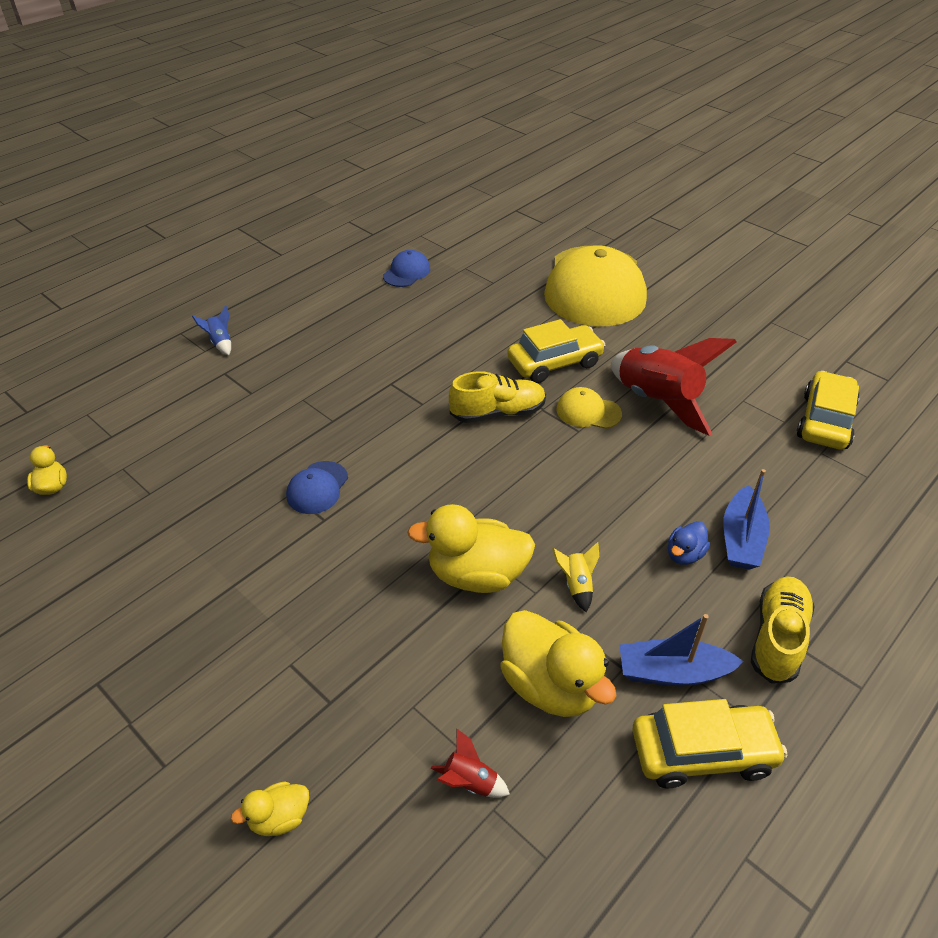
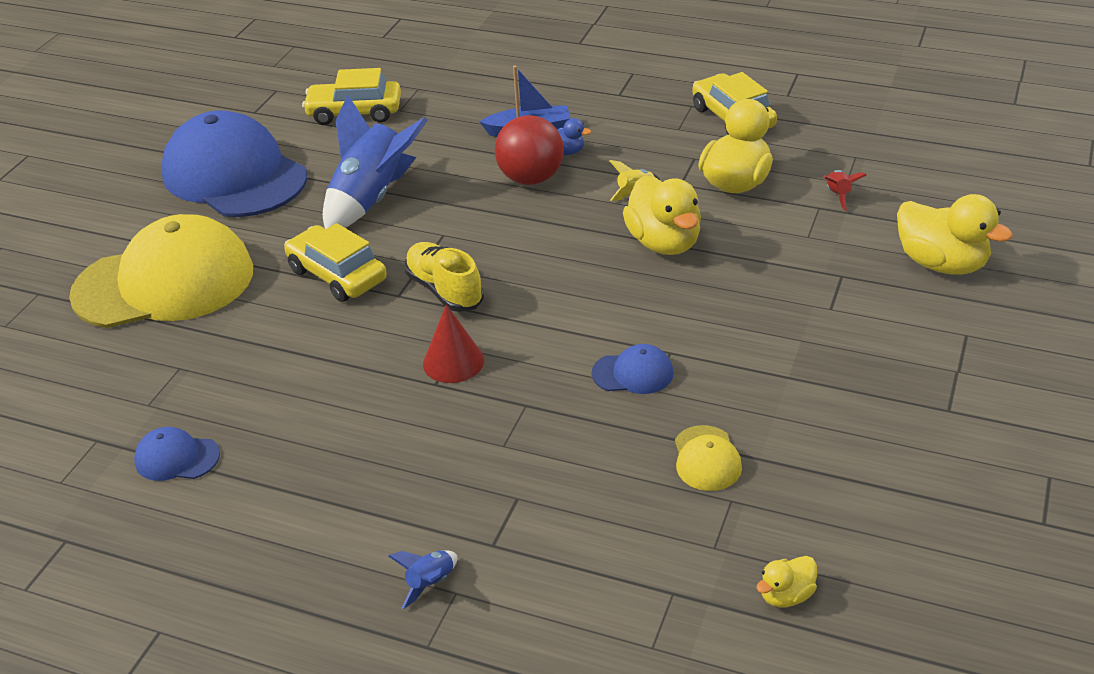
camera: 110 degrees left, 5 degrees down
yellow duck [231,781,309,836] -> yellow duck [897,194,1013,275], size x2.01
yellow cap [556,387,622,429] -> yellow cap moved to [675,425,742,491]
red rocket [611,338,737,436] -> blue rocket [323,95,428,229]
blue boat [619,614,744,686] -> none
yellow shoe [751,576,815,684] -> none
none -> blue cap [161,110,307,217]
none -> red cone [423,304,484,383]
none -> red ball [495,115,564,185]

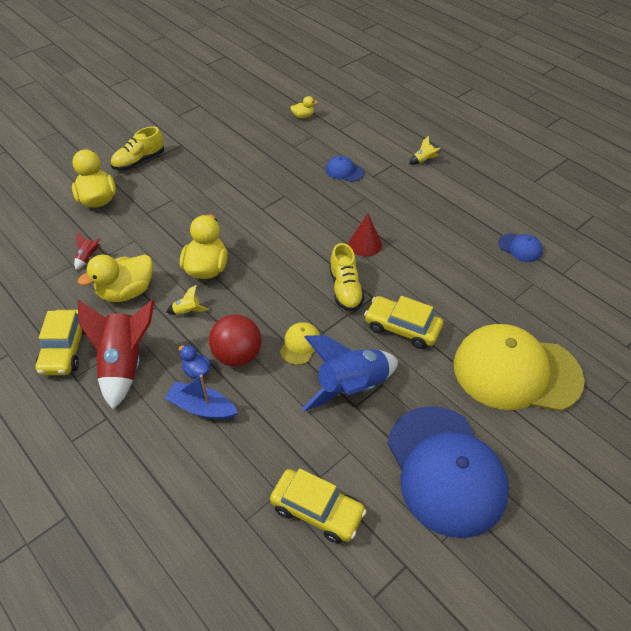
camera: 155 degrees left, 10 degrees up
yellow car [284,223,387,302] -> yellow car turned 135 degrees clockwise [364,296,443,349]
blue rocket [388,550,457,609] -> yellow rocket [409,136,441,165]
blue cap [592,344,674,394] -> blue cap moved to [326,156,364,182]
yellow cap [675,425,742,491] -> yellow cap moved to [280,322,320,365]
none -> red rocket [78,300,155,409]
none -> yellow shoe [110,126,164,170]

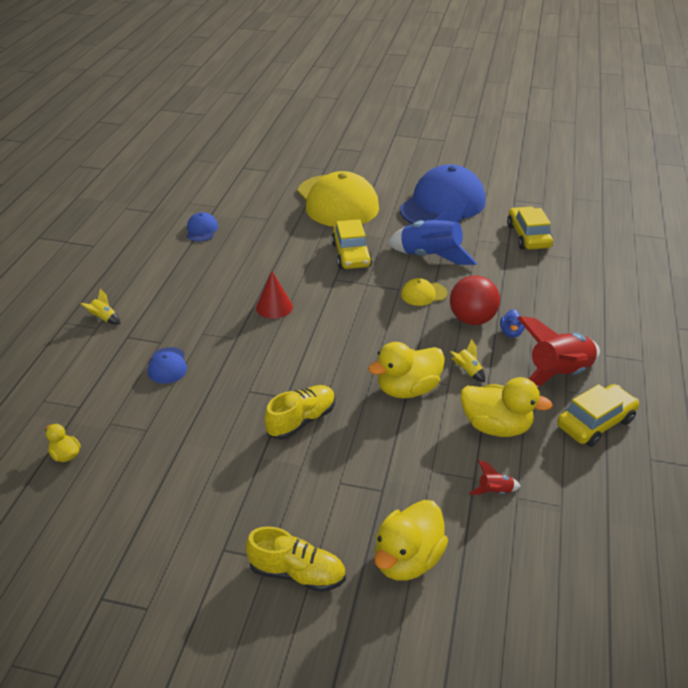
camera: 125 degrees left, 10 degrees down
blue boat [164,374,238,420] -> none
yellow shoe [329,243,365,311] -> yellow shoe moved to [265,385,335,440]

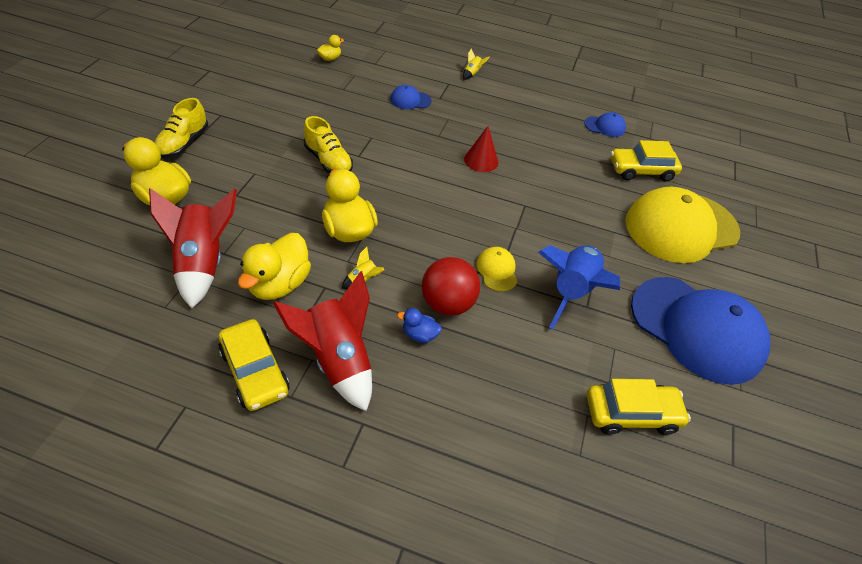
camera: 90 degrees right, 10 degrees up
yellow car [331,219,373,269] -> yellow car moved to [611,140,682,182]
red rocket [469,460,520,495] -> red rocket [149,188,237,308], size x2.45

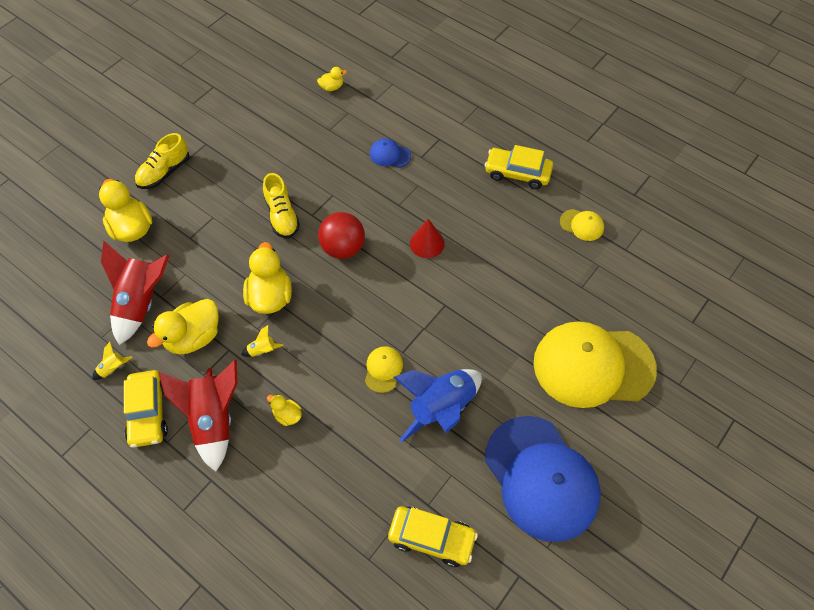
camera: 25 degrees right, 10 degrees up
blue duck [397,308,442,343] -> yellow duck [267,394,302,426]
red ball [422,257,480,316] -> red ball moved to [318,212,365,259]
yellow rocket [463,49,490,80] -> yellow rocket moved to [92,342,132,380]
blue cap [584,112,626,137] -> yellow cap [560,209,604,241]
yellow car [611,140,682,182] -> yellow car moved to [485,145,553,189]

